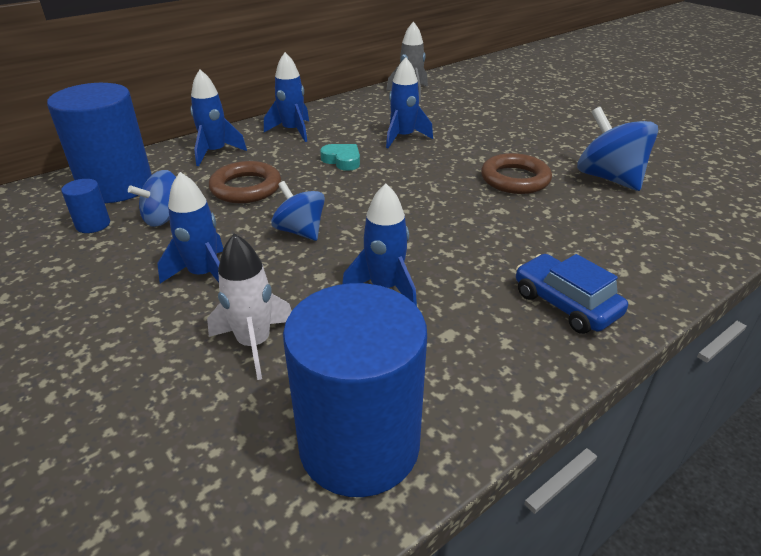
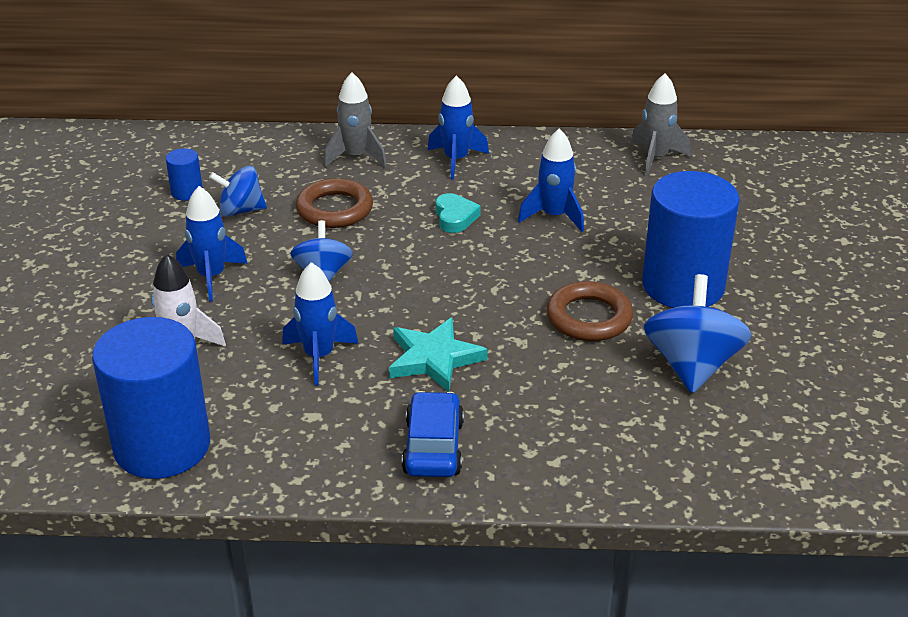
camera: 40 degrees right, 0 degrees up
blue cylinder [47,83,152,203] -> blue cylinder moved to [642,171,740,308]
blue rocket [190,70,247,166] -> grey rocket [324,72,387,167]
none -> turquoise star [389,317,488,392]

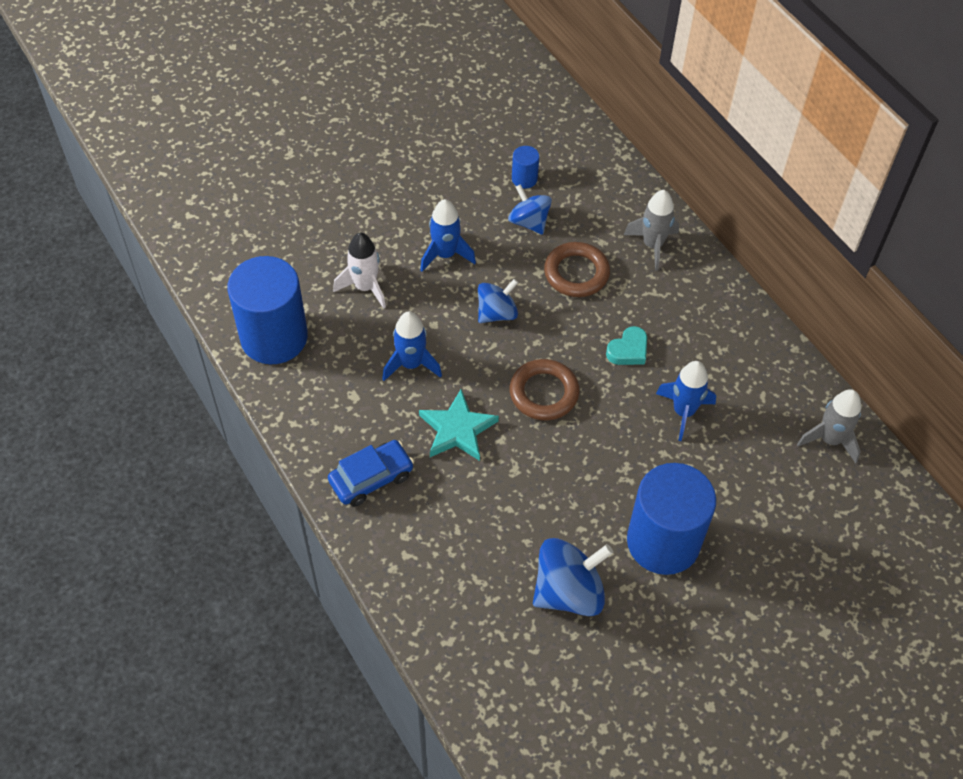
camera: 55 degrees right, 20 degrees up
blue rocket [427,75,489,179] -> none
brown ring [546,281,633,341] -> brown ring moved to [510,359,580,421]

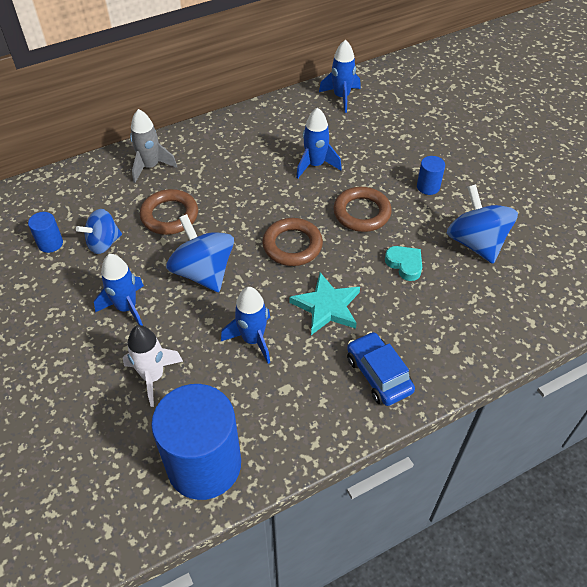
camera: 85 degrees left, 5 degrees down
blue spinning top [478,279,518,323] -> blue spinning top [166,214,234,292], size x1.55
turquoise heart [606,326,647,365] -> turquoise heart moved to [385,246,422,281]
blue cylinder [627,463,716,575] -> blue cylinder [417,156,445,195], size x0.42
grey rocket [797,389,861,464] -> blue rocket [319,40,361,113]
none -> brown ring [333,187,392,232]

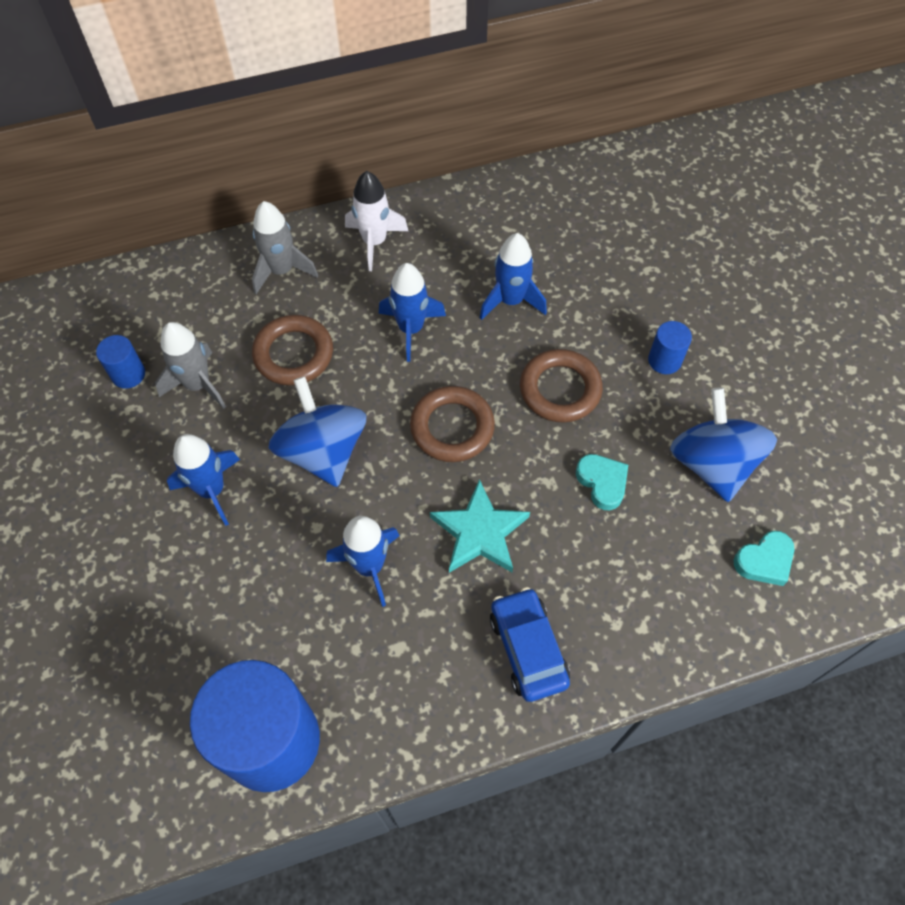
camera: 10 degrees right, 10 degrees up
blue spinning top [76,209,122,254] -> grey rocket [155,322,226,409]
white rocket [123,325,183,407] -> white rocket moved to [345,171,408,271]
blue rocket [319,40,361,113] -> blue rocket moved to [379,263,446,362]
none -> turquoise heart [734,531,794,586]

